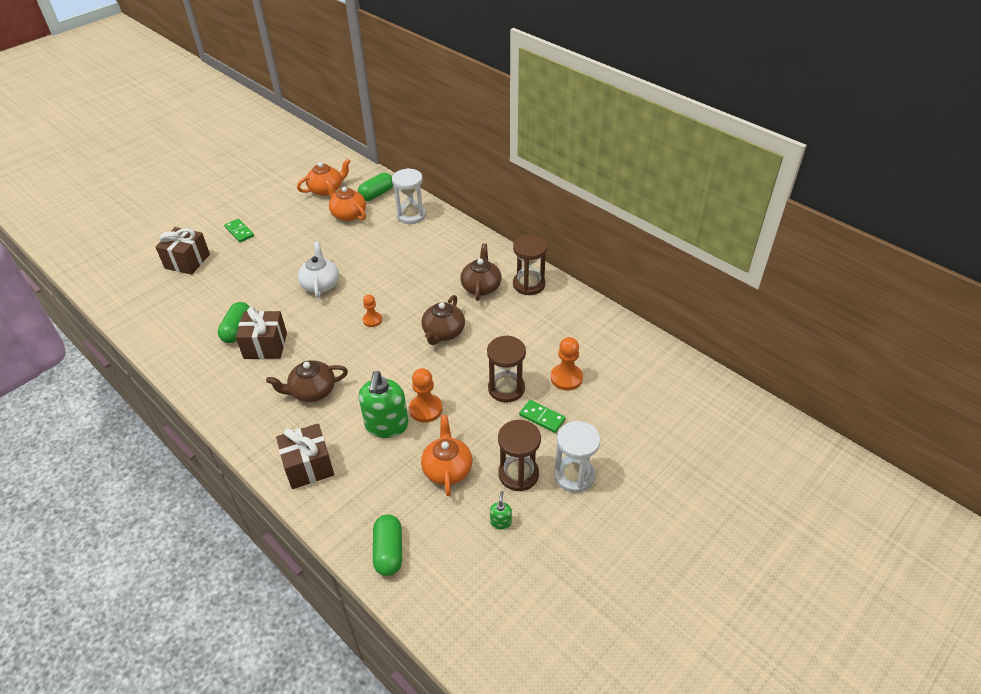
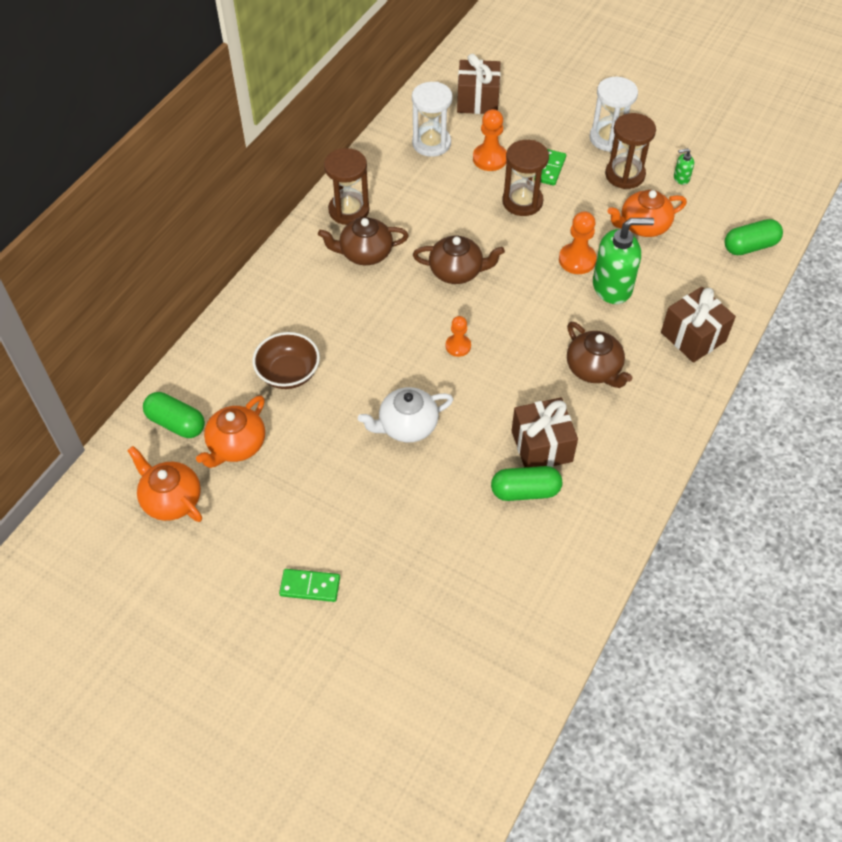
camera: 105 degrees left, 10 degrees up
brown gift [156,227,210,275] -> brown gift moved to [457,54,501,114]
green domino [224,218,254,242] -> green domino turned 60 degrees clockwise [279,569,340,602]
white hourglass [392,168,426,224] -> white hourglass moved to [412,82,453,157]
none -> brown bowl [252,332,320,389]

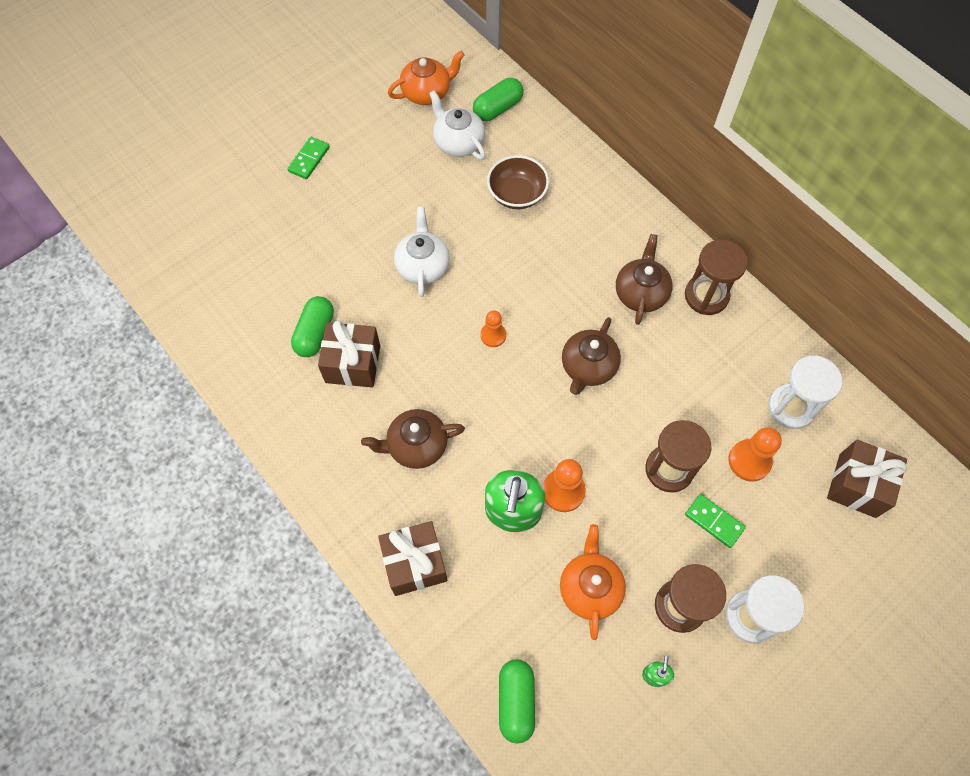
camera: 110 degrees right, 10 degrees up
orange teapot [196,395,265,468] -> white teapot [429,91,486,160]

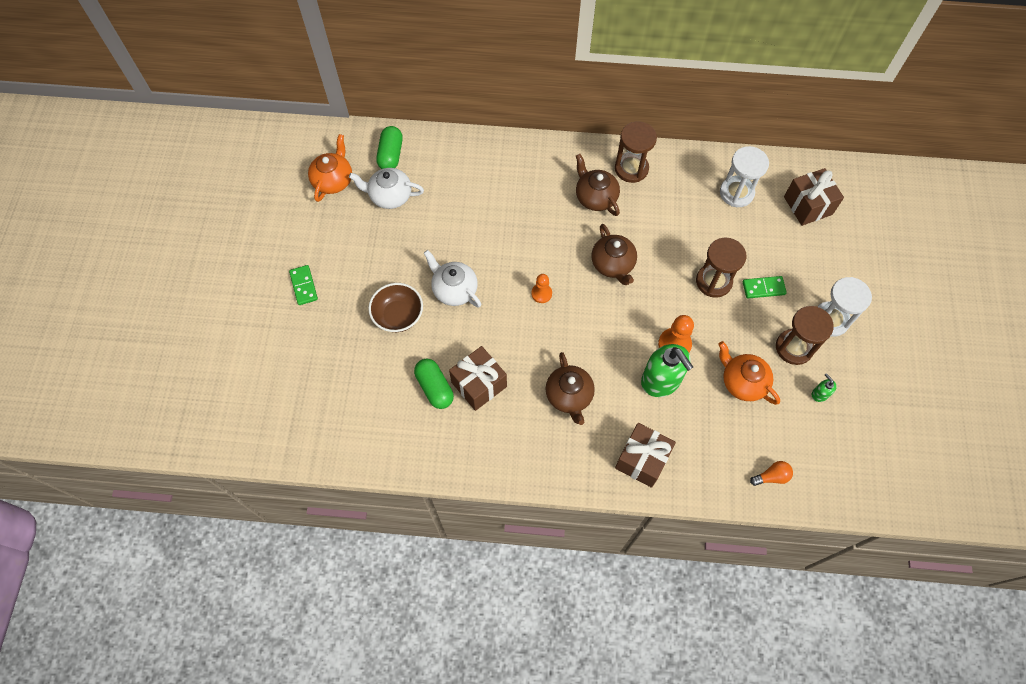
camera: 45 degrees left, 0 degrees up
brown teapot [361,409,465,469] -> brown teapot turned 45 degrees counterclockwise [546,352,595,425]
brown bowl [487,155,549,209] -> brown bowl moved to [368,283,423,332]
green capsule [499,659,535,744] -> orange light bulb [750,461,793,486]
orange pawn [728,427,782,482] -> none

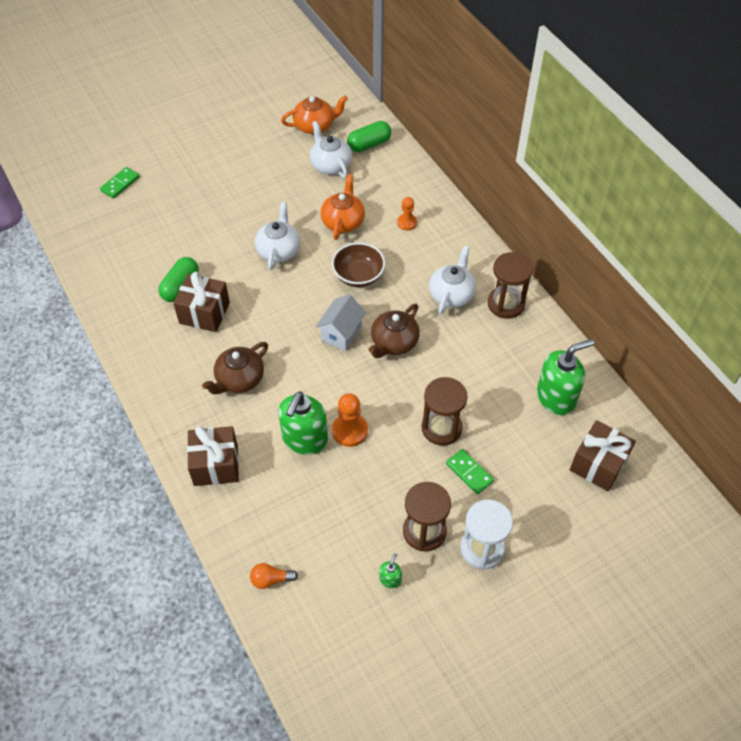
camera: 55 degrees right, 10 degrees down
green domino [289,265,318,305] -> green domino moved to [100,167,139,199]
brown bowl [368,283,423,332] -> brown bowl moved to [332,242,385,287]
orange pawn [531,274,552,303] -> orange pawn moved to [397,197,417,230]
brown teapot [576,154,620,216] -> white teapot [429,246,476,315]
orange teapot [718,341,780,405] -> orange teapot moved to [320,174,365,240]
white hourglass [720,146,769,207] -> green soap dispenser [537,339,594,415]
orange light bulb [750,461,793,486] -> orange light bulb turned 135 degrees clockwise [250,563,298,589]
none -> white house [316,294,366,351]

